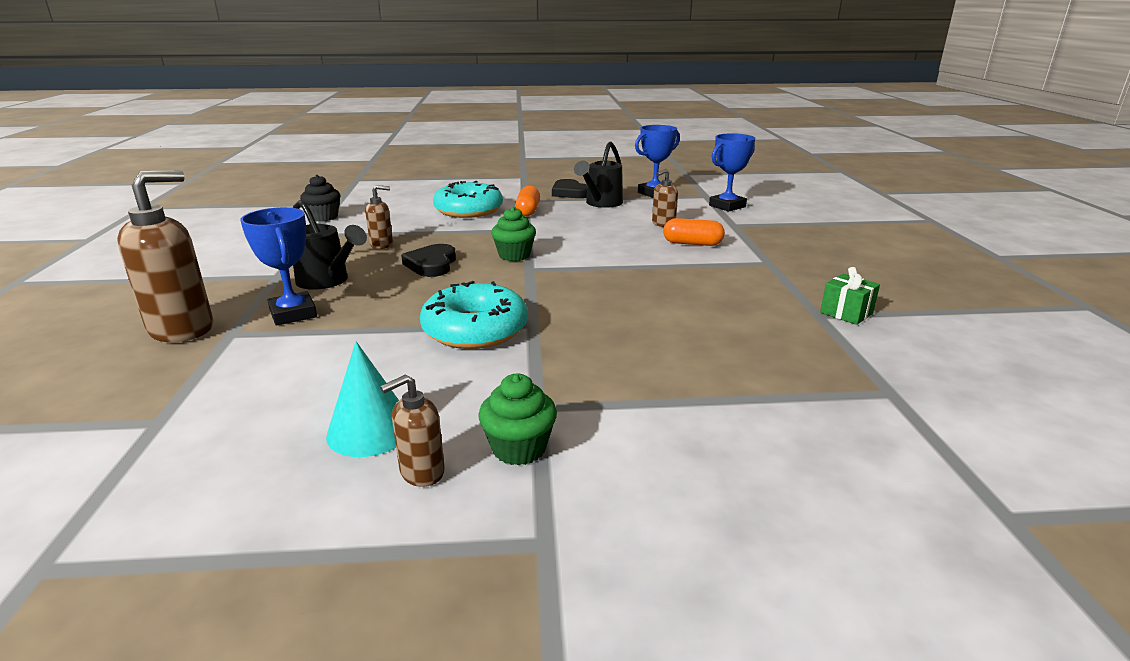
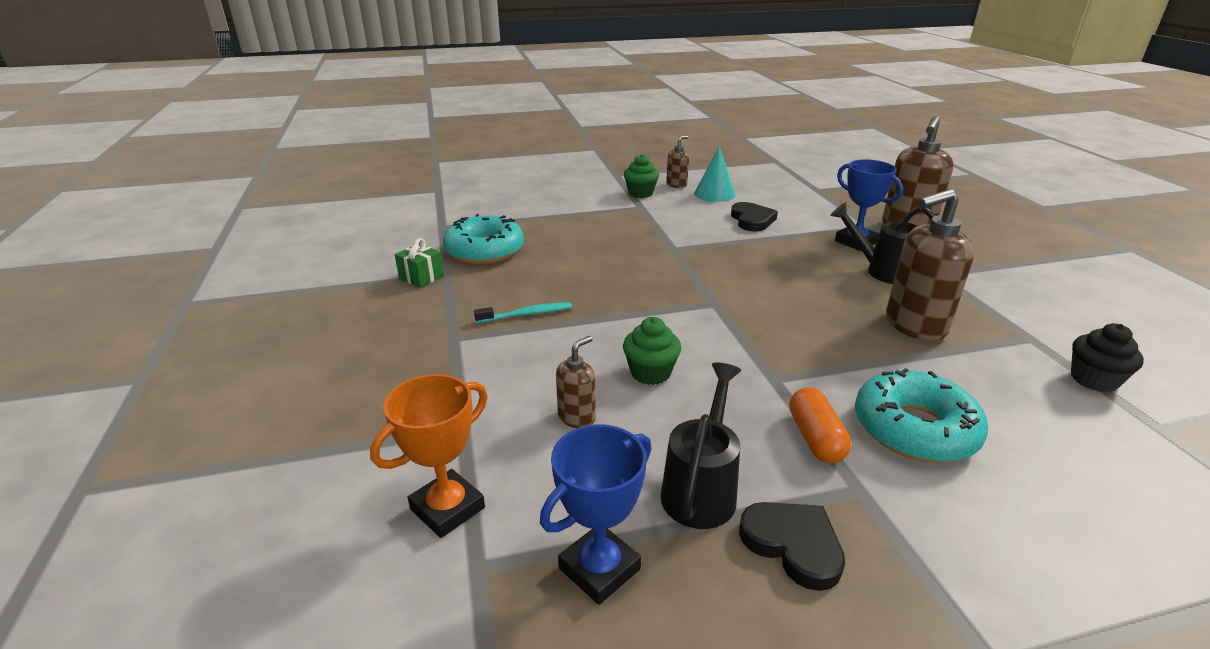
camera: 170 degrees right, 5 degrees up
brown soap dispenser [365,185,393,249] -> brown soap dispenser [886,189,974,341], size x1.95
black heart [401,244,456,277] -> black heart moved to [731,202,778,231]
turquoise donut [420,281,528,349] -> turquoise donut moved to [443,214,524,264]
green cupcake [491,207,536,261] -> green cupcake moved to [623,317,681,385]
orange capsule [663,218,725,246] -> none
blue trophy [709,133,755,212] -> orange trophy [370,374,488,538]
none -> turquoise toothbrush [474,302,572,323]

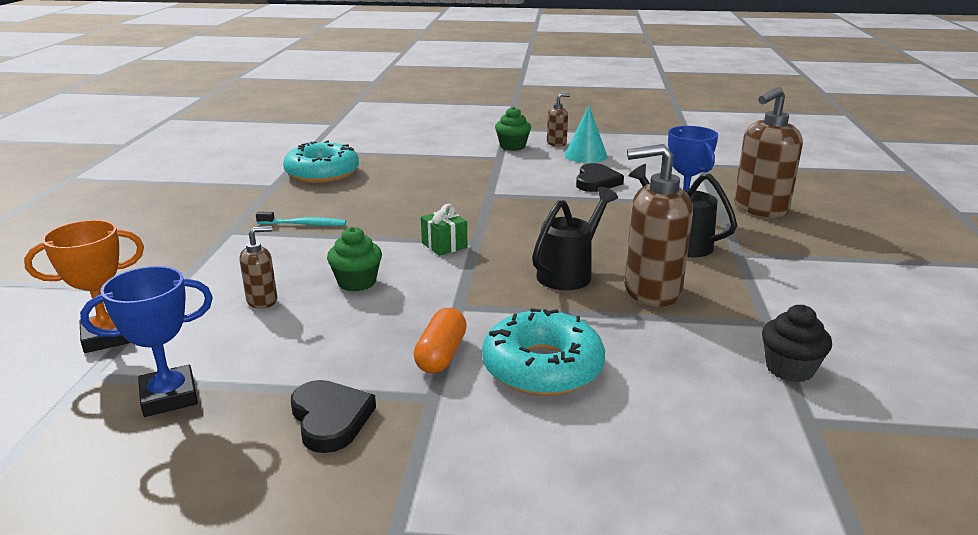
camera: 20 degrees right, 5 degrees down
green gift [395,238,444,288] -> green gift moved to [421,204,467,256]
black watering can [661,362,741,529] -> black watering can moved to [532,187,618,290]

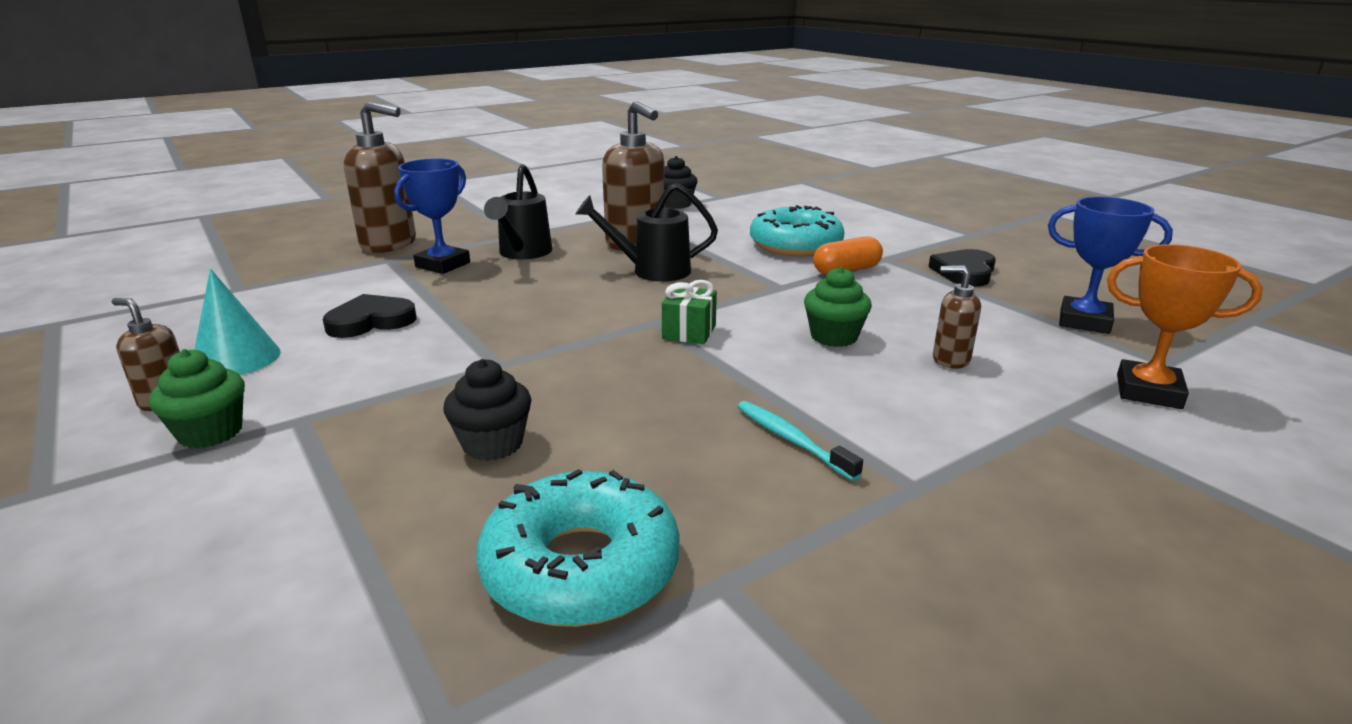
camera: 130 degrees left, 0 degrees up
none -> black cupcake [443,359,531,461]

